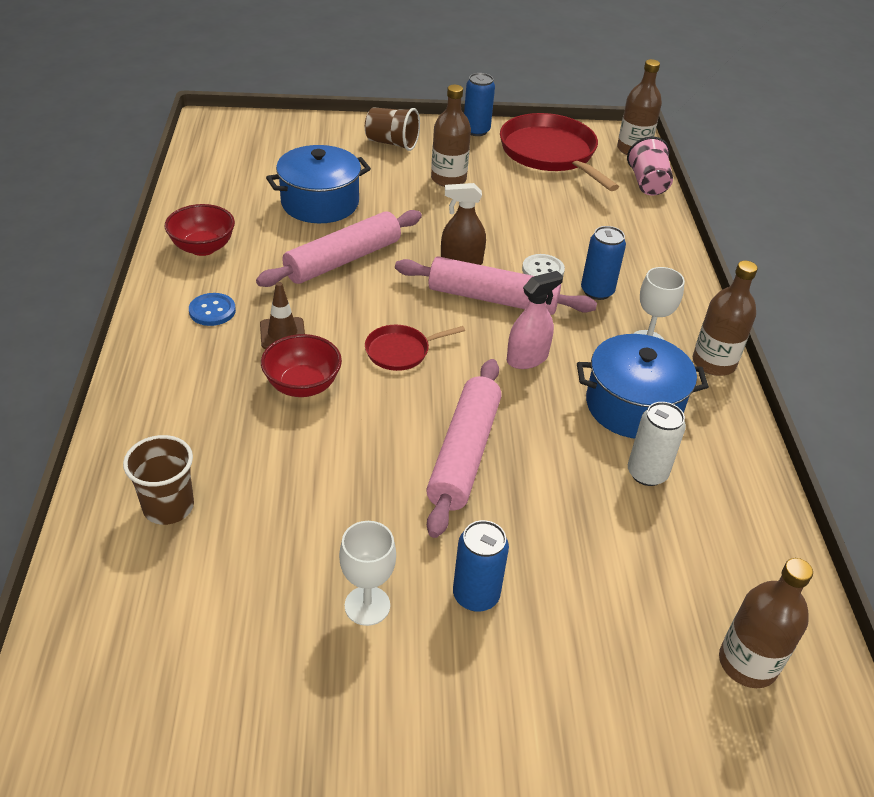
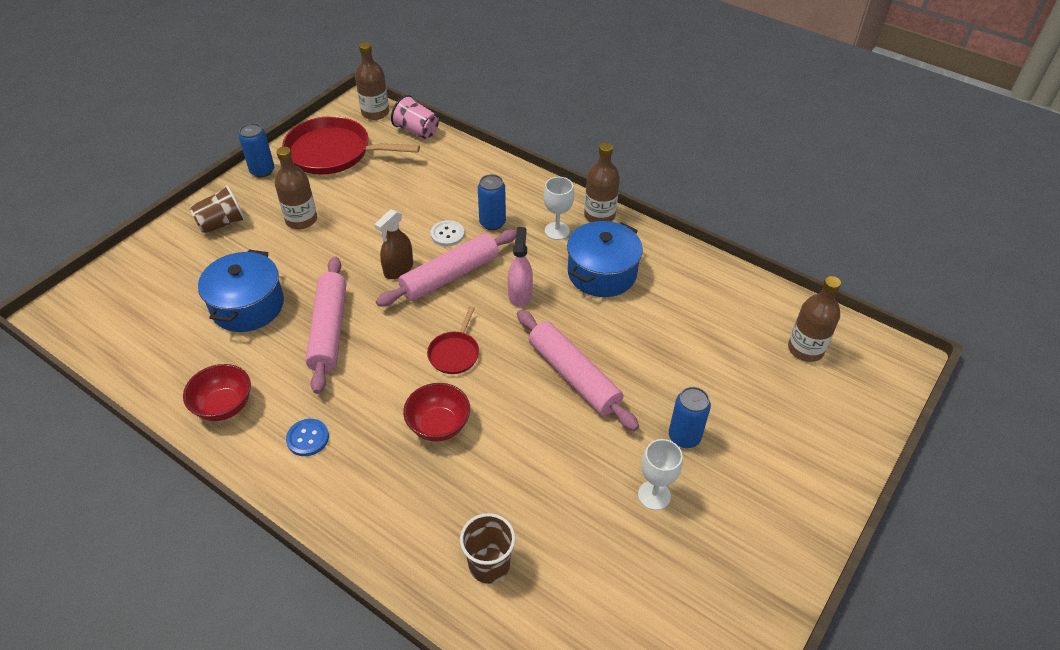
camera: 50 degrees left, 5 degrees up
brown traffic cone [260,282,305,349] -> none
white can [628,402,686,486] -> none

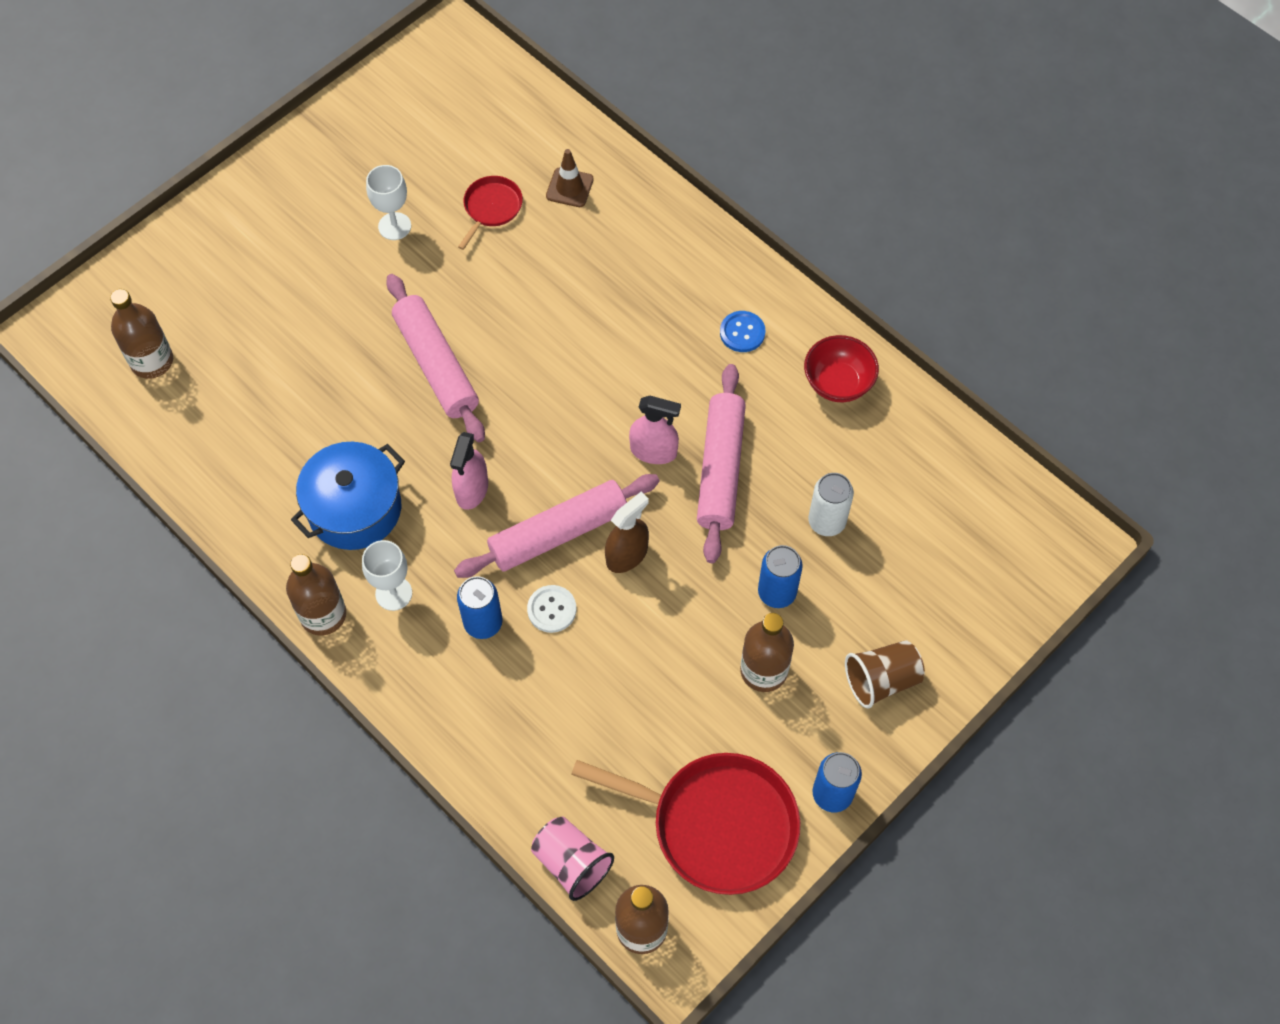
camera: 170 degrees left, 15 degrees up
blue pot [198,249,284,332] -> white can [808,473,854,536]
red bowl [403,383,470,442] -> none
red pan [427,306,479,374] -> red pan moved to [458,176,523,250]
brown cup [460,513,515,584] -> brown traffic cone [546,149,594,207]
blue can [669,387,711,448] -> blue can moved to [758,545,803,608]
none -> pink spray bottle [629,396,681,464]

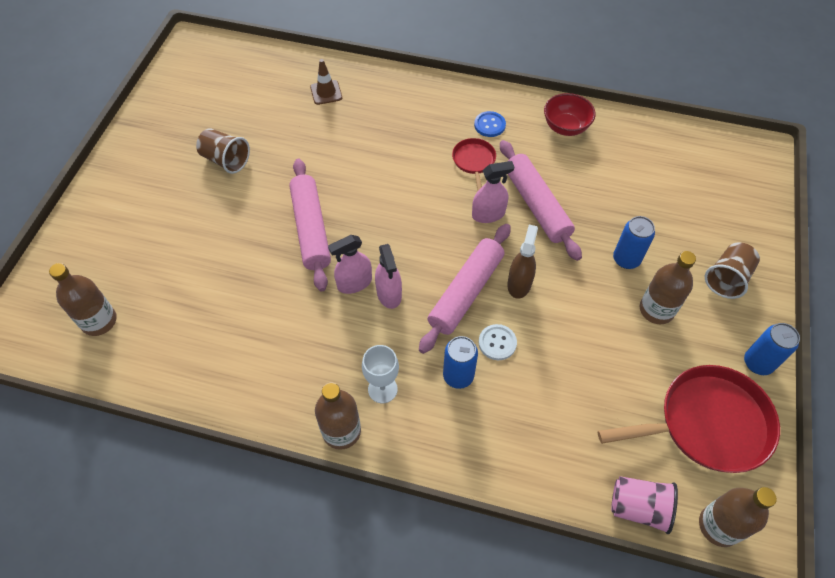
camera: 30 degrees left, 5 degrees down
blue pot [291,442,405,550] -> none
white goblet [366,165,411,240] -> brown cup [196,128,250,174]
pink rolling pin [386,274,485,442] -> pink rolling pin turned 45 degrees clockwise [289,159,331,291]
red pan [458,176,523,250] -> red pan moved to [452,138,496,190]
white can [808,473,854,536] -> none
none -> pink spray bottle [328,235,372,294]

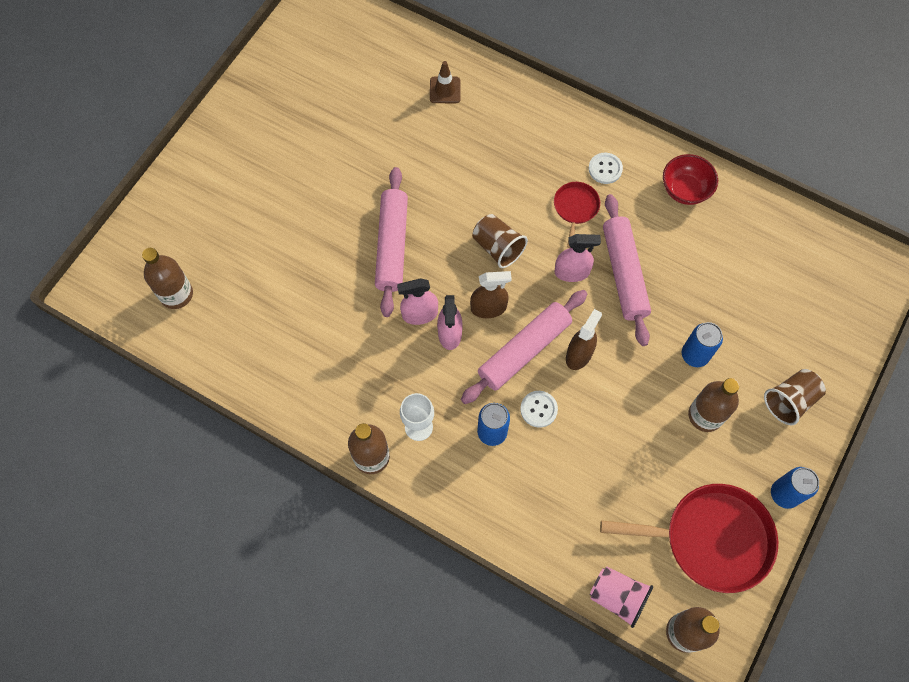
camera: 15 degrees right, 10 degrees up
brown cup [196,128,250,174] -> brown cup moved to [472,214,528,268]
blue button [474,111,506,137] -> white button [588,153,623,184]
none -> brown spray bottle [470,271,512,318]

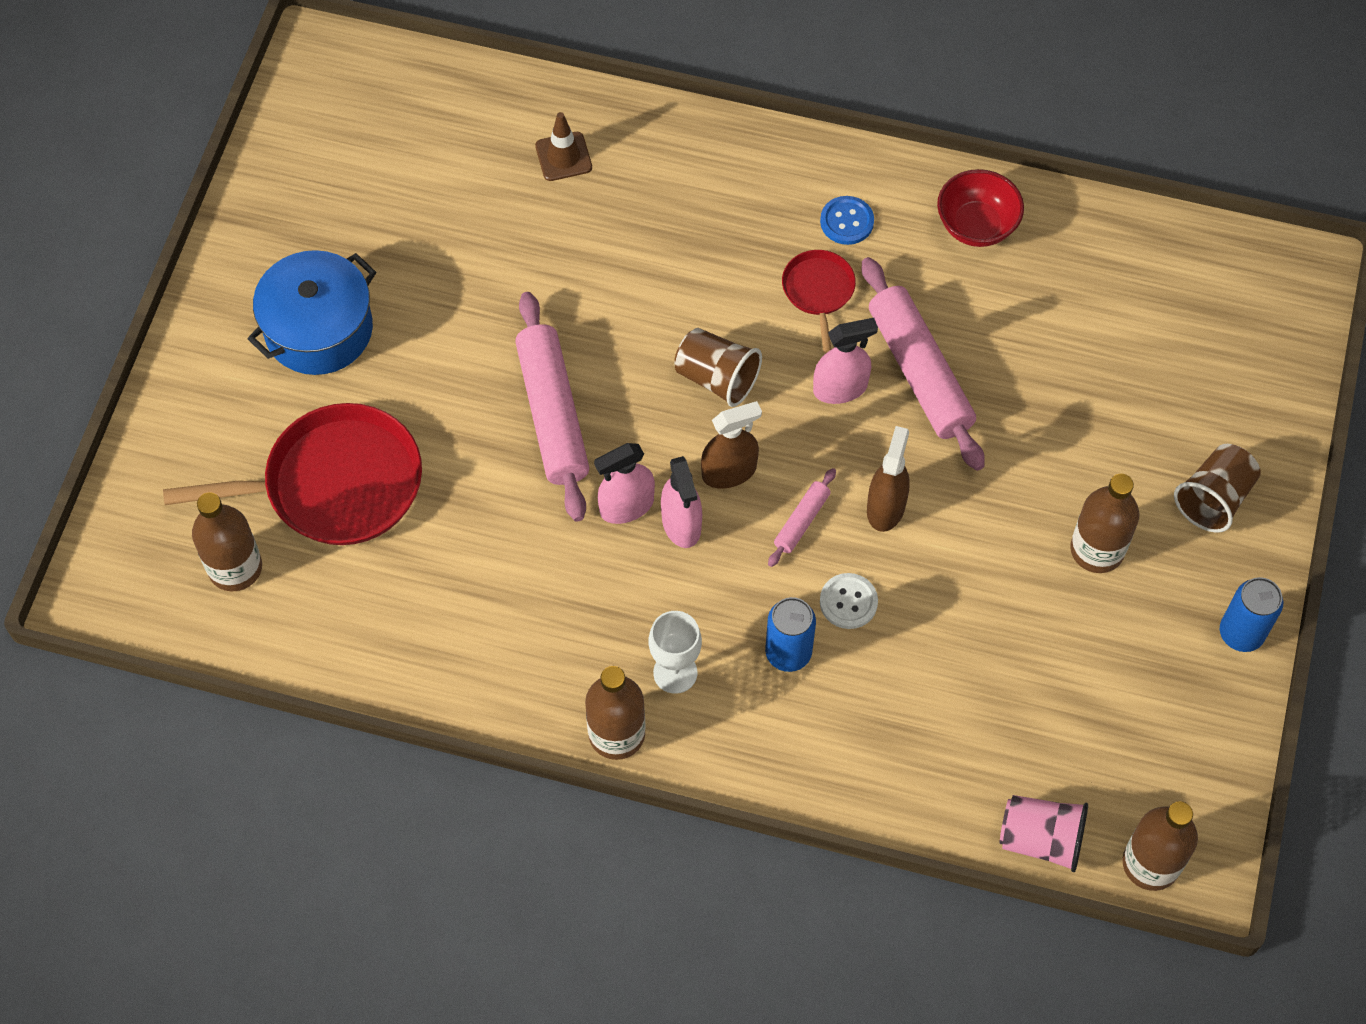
camera: 15 degrees left, 5 degrees down
pink rolling pin [461,290,587,404] -> pink rolling pin [768,468,836,567], size x0.47
white button [588,153,623,184] -> blue button [820,196,874,245]
red pan [600,484,778,593] -> red pan moved to [163,403,422,545]
blue can [682,322,723,367] -> none
none -> blue pot [248,250,376,375]

